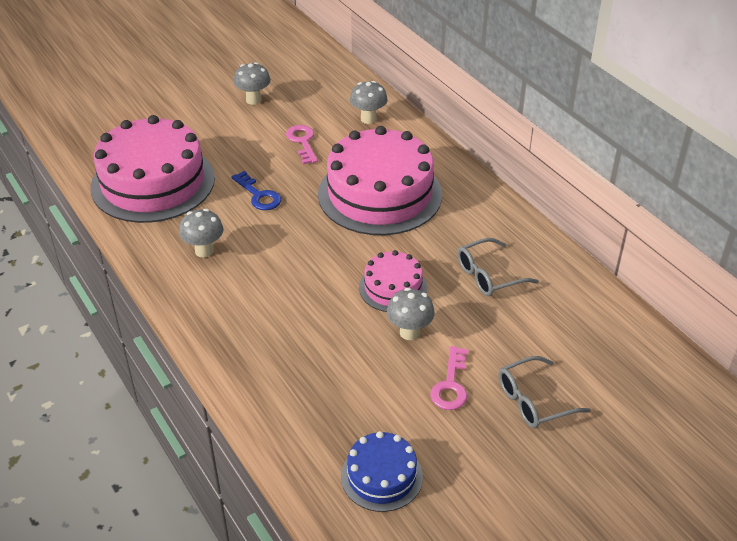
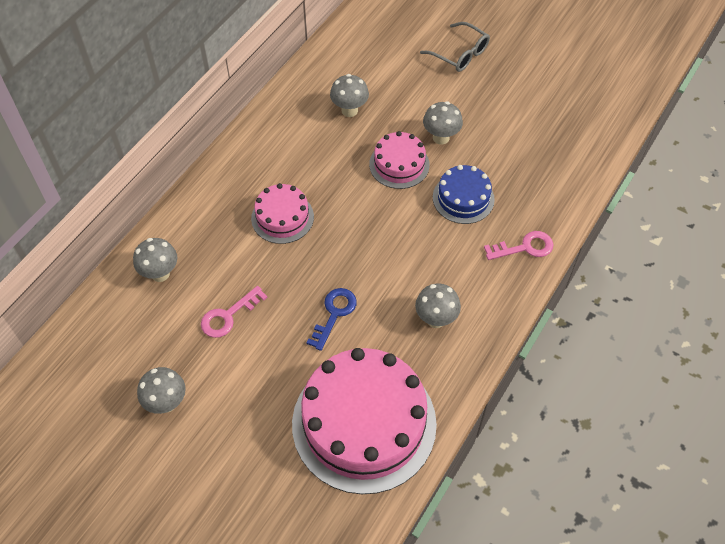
camera: 115 degrees left, 15 degrees up
pink cake [318,126,442,235] -> pink cake [251,183,314,244], size x0.50
blue cake [341,431,423,512] -> blue cake moved to [433,165,495,224]
pink key [430,346,468,410] -> pink key moved to [484,231,554,260]
grey glasses [457,238,539,296] -> grey mushroom [330,74,369,117]

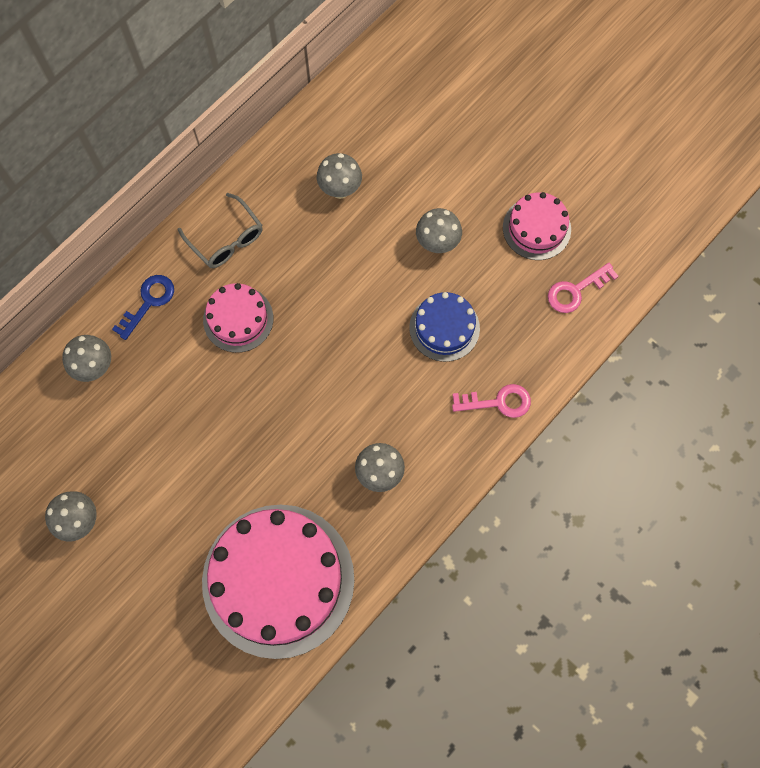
camera: 10 degrees right, 15 degrees up
pink key [201,286,268,338] -> pink key moved to [548,263,619,313]
blue key [306,288,357,351] -> blue key moved to [112,275,174,340]
pink cake [369,131,430,189] -> pink cake moved to [503,192,571,260]
grey glasses [420,22,490,72] -> grey glasses moved to [178,193,263,268]

